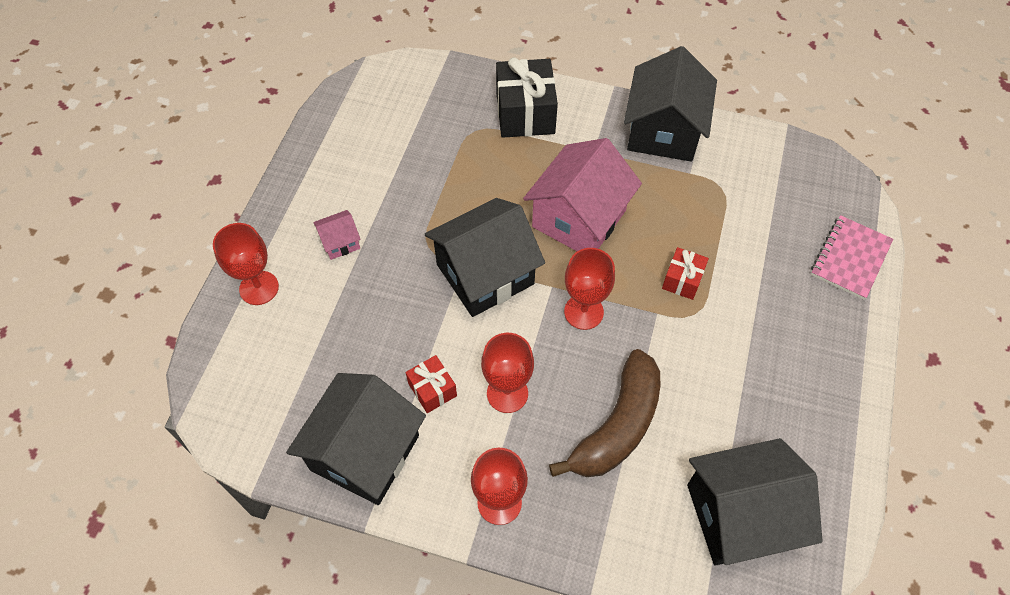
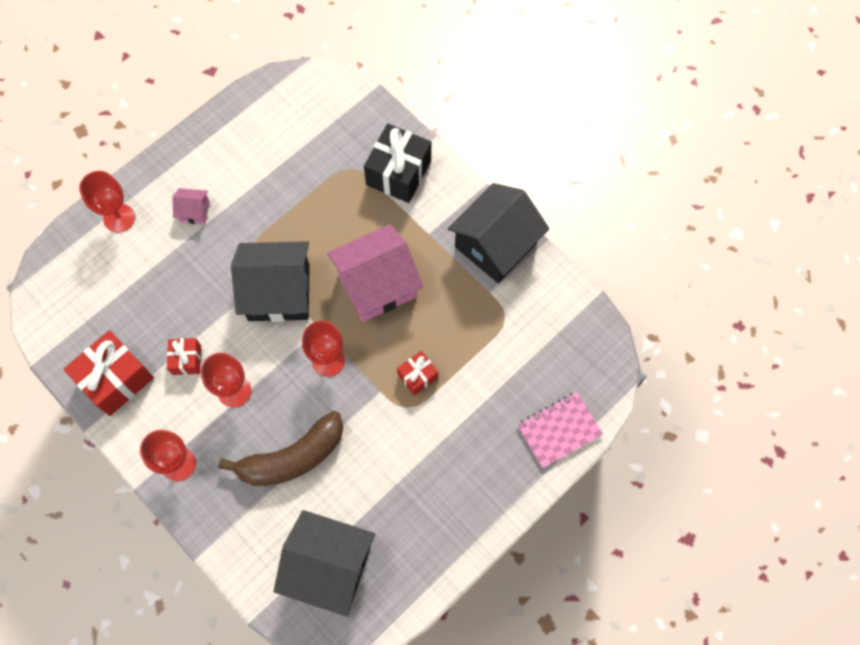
camera: 30 degrees right, 10 degrees up
black house [286,373,426,505] -> red gift [64,330,154,416]

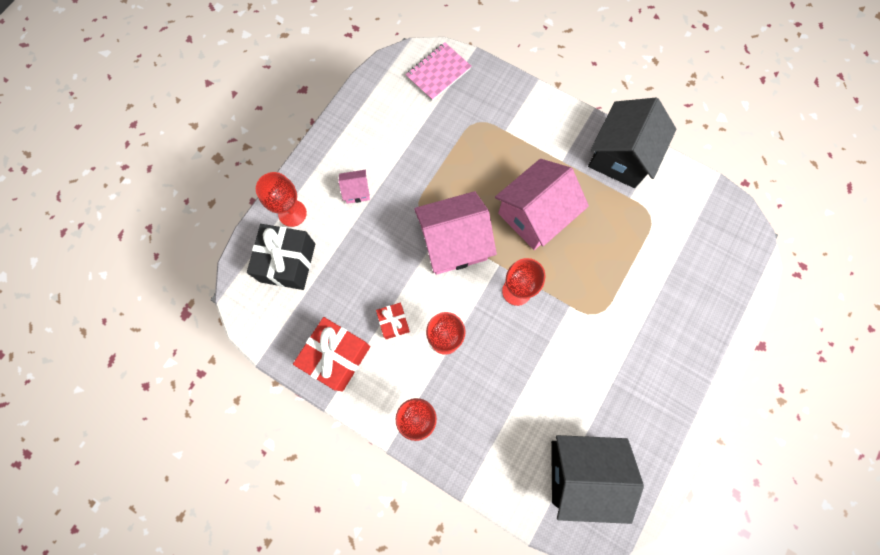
camera: 15 degrees left, 5 degrees up
brown banana [218,411,343,486] -> none
black house [231,241,310,322] -> pink house [414,191,497,275]
black gift [364,124,431,203] -> black gift moved to [247,224,315,290]
red gift [397,351,438,396] -> none
pink notebook [517,392,603,468] -> pink notebook moved to [406,42,471,101]

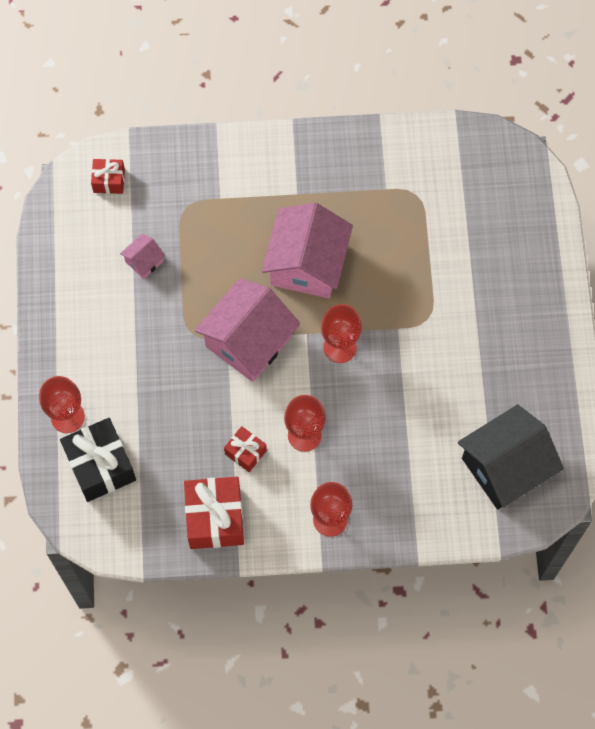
camera: 35 degrees left, 5 degrees down
pink house [338,170,370,204] -> pink house moved to [120,234,166,279]
pink notebook [406,42,471,101] -> red gift [91,159,125,194]
black house [588,98,676,188] -> none

